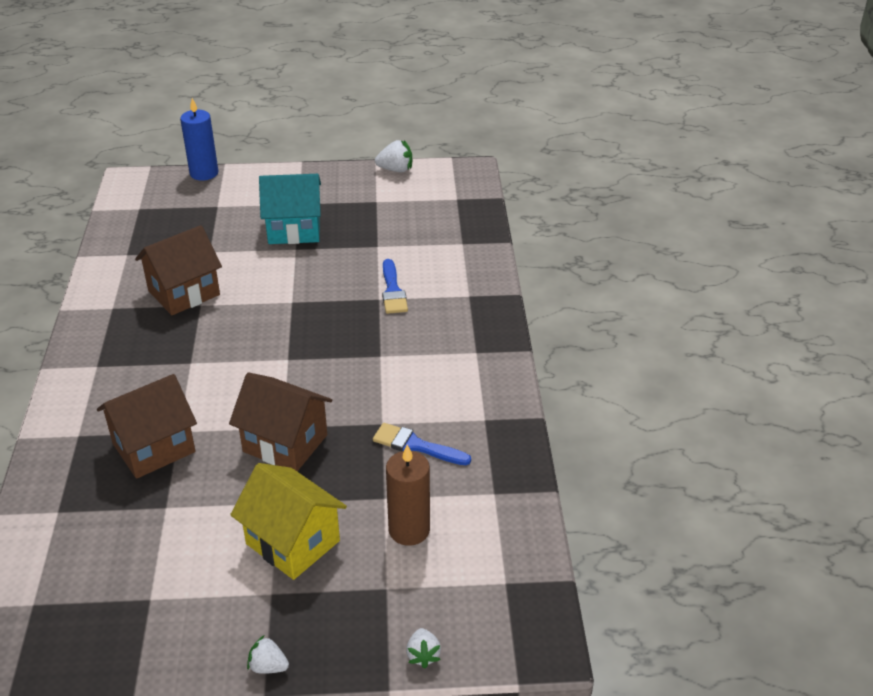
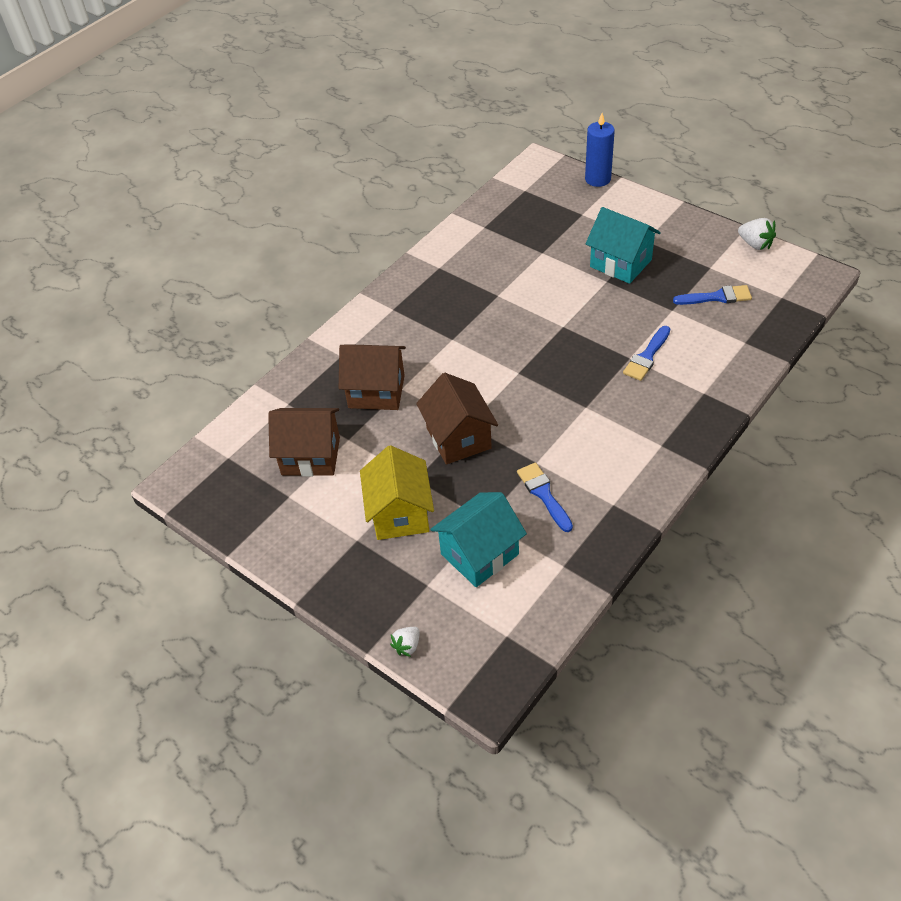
camera: 45 degrees right, 10 degrees up
brown house [135,225,222,315] -> brown house moved to [268,408,340,477]
white strawberry [247,636,289,674] -> none
brown candle [386,445,430,546] -> turquoise house [430,492,527,587]
none -> blue brush [673,285,752,305]

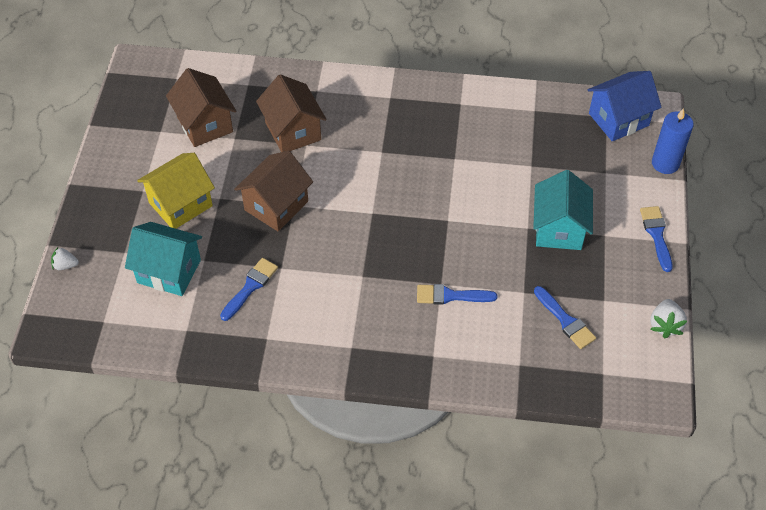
camera: 55 degrees right, 5 degrees up
none -> blue house [588,71,661,141]
none -> blue brush [640,206,673,272]

